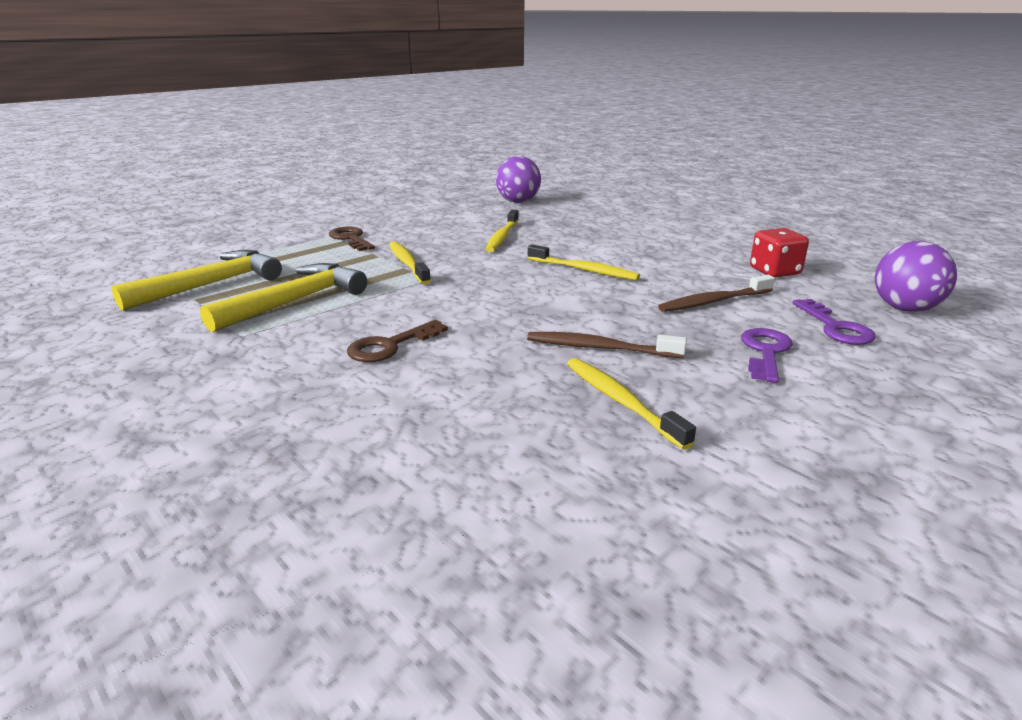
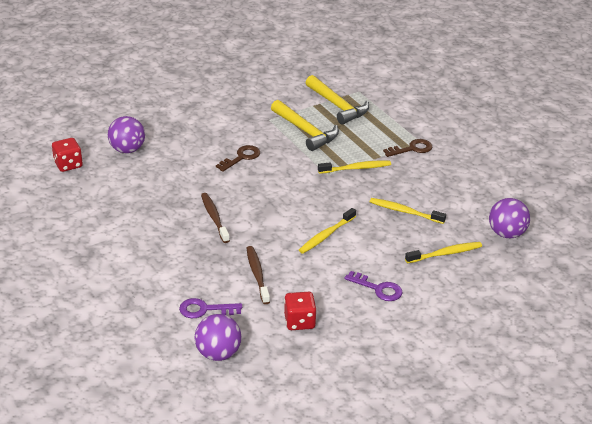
camera: 100 degrees right, 10 degrees up
brown key [347,320,448,362] -> brown key turned 75 degrees clockwise [216,145,260,172]
brown toothbrush [527,332,687,358] -> brown toothbrush turned 45 degrees counterclockwise [201,193,230,243]
yellow toothbrush [567,358,696,450] -> yellow toothbrush moved to [405,242,482,263]
purple key [741,328,793,383] -> purple key moved to [344,271,403,301]
none -> red dice [52,138,83,172]
none -> purple ball [108,116,145,153]

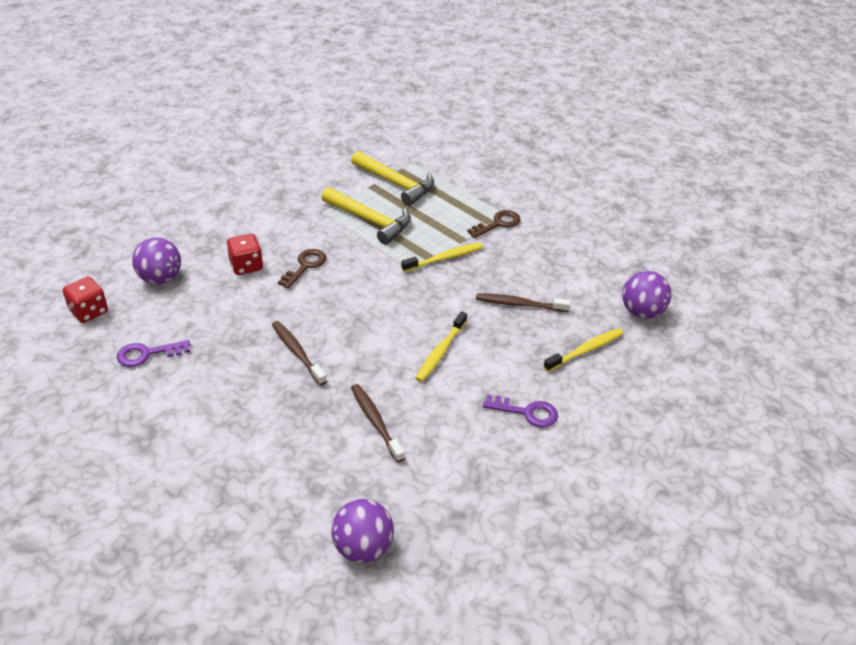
camera: 15 degrees left, 5 degrees up
purple key [179,298,242,318] -> purple key moved to [117,340,190,367]
red dice [284,292,317,330] -> red dice moved to [227,234,263,275]
yellow toothbrush [370,198,446,224] -> brown toothbrush [476,293,571,312]

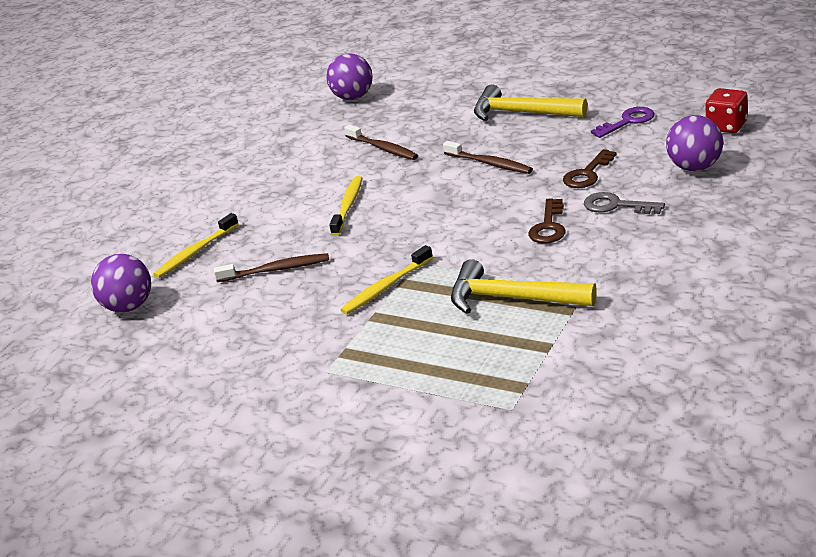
camera: 170 degrees right, 10 degrees down
red dice [227,234,263,275] -> grey key [584,192,665,214]
yellow hammer [351,151,434,206] -> yellow hammer moved to [474,84,587,121]
brown key [467,210,521,238] -> brown key moved to [563,149,617,188]
purple key [483,395,558,428] -> none

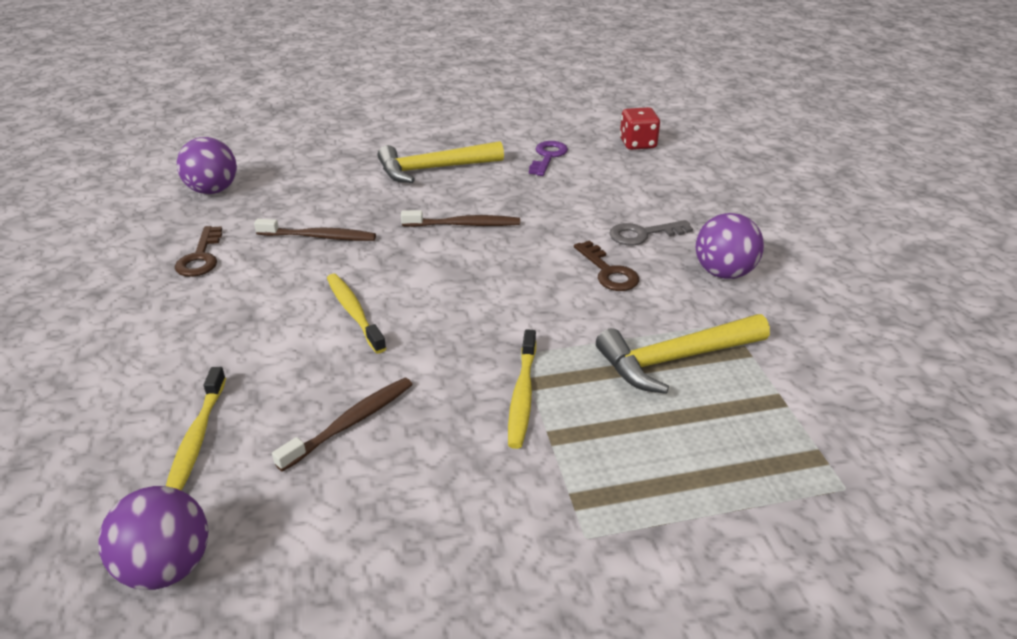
camera: 45 degrees left, 5 degrees up
brown key [563,149,617,188] -> brown key moved to [175,226,222,277]
purple ball [666,115,723,171] -> purple ball moved to [696,213,764,279]

